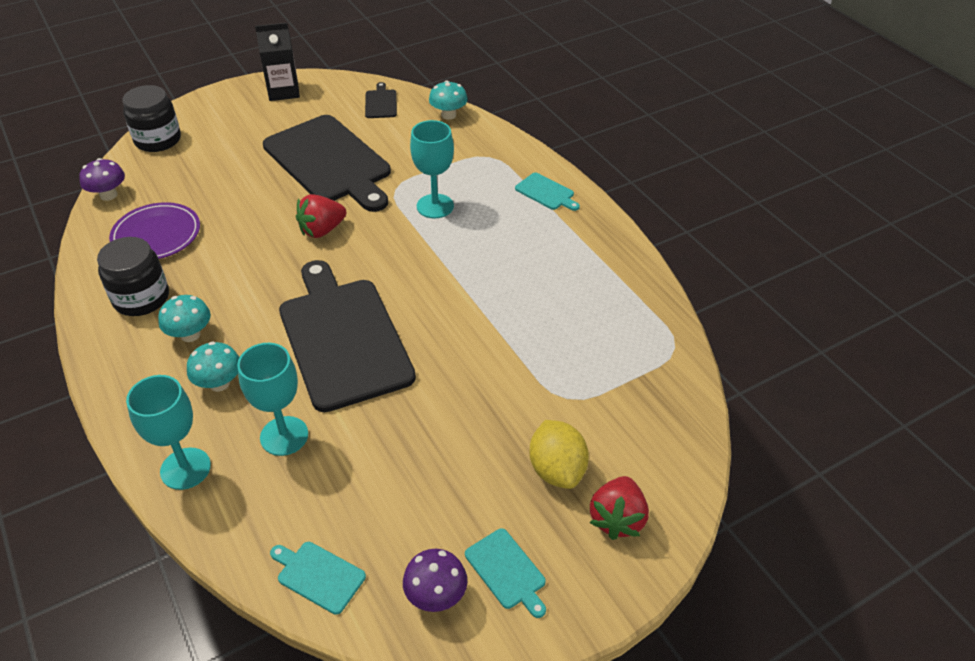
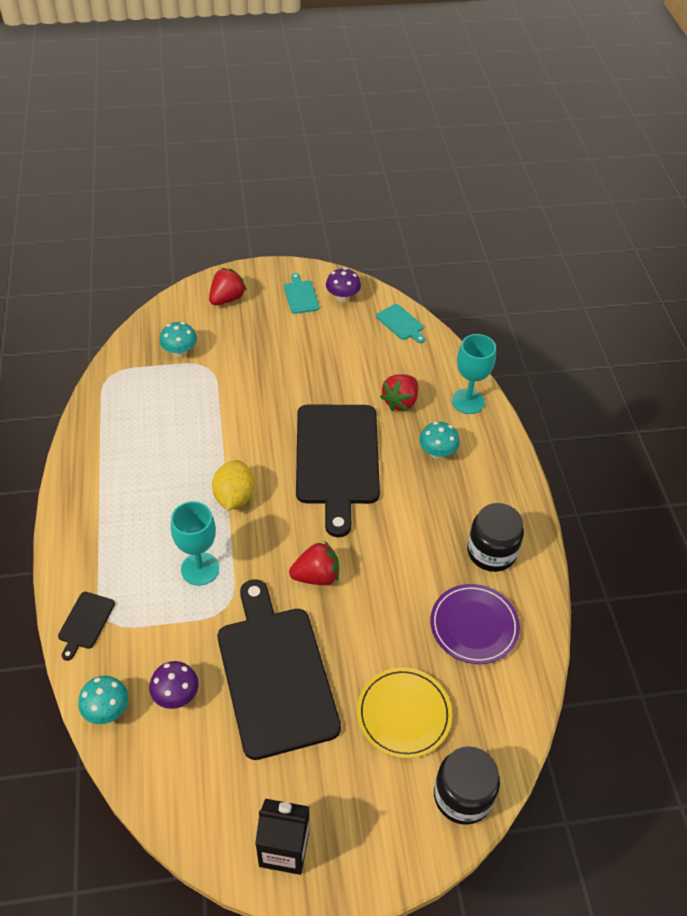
camera: 160 degrees left, 5 degrees up
purple mushroom [79,158,125,201] -> purple mushroom moved to [149,661,199,709]
turquoise mushroom [158,295,211,342] -> turquoise mushroom moved to [159,322,197,357]
turquoise goblet [237,343,308,456] -> red strawberry [380,374,418,411]
black cutting board [365,82,397,118] -> black cutting board moved to [58,592,115,661]
turquoise cutting board [515,172,580,211] -> none
yellow lemon [529,420,589,489] -> yellow lemon moved to [212,460,255,511]
none -> yellow plate [357,667,452,758]

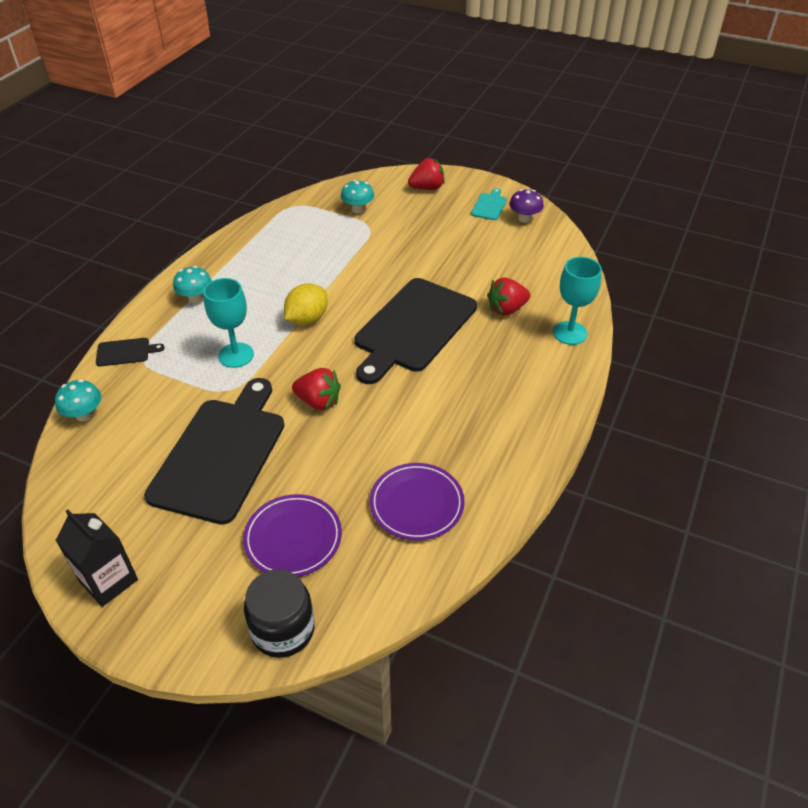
camera: 35 degrees right, 5 degrees down
black cutting board [58,592,115,661] -> black cutting board turned 150 degrees counterclockwise [96,338,165,366]
purple mushroom [149,661,199,709] -> none
yellow plate [357,667,452,758] -> purple plate [243,494,342,577]
turquoise cutting board [376,304,425,343] -> none
turquoise mushroom [419,422,460,459] -> turquoise mushroom moved to [173,266,212,303]
black jar [467,503,524,572] -> none

